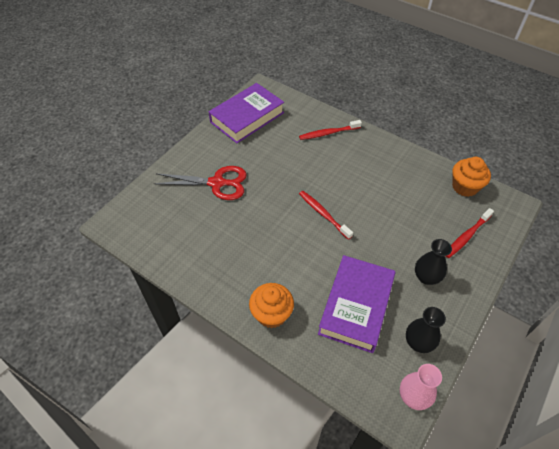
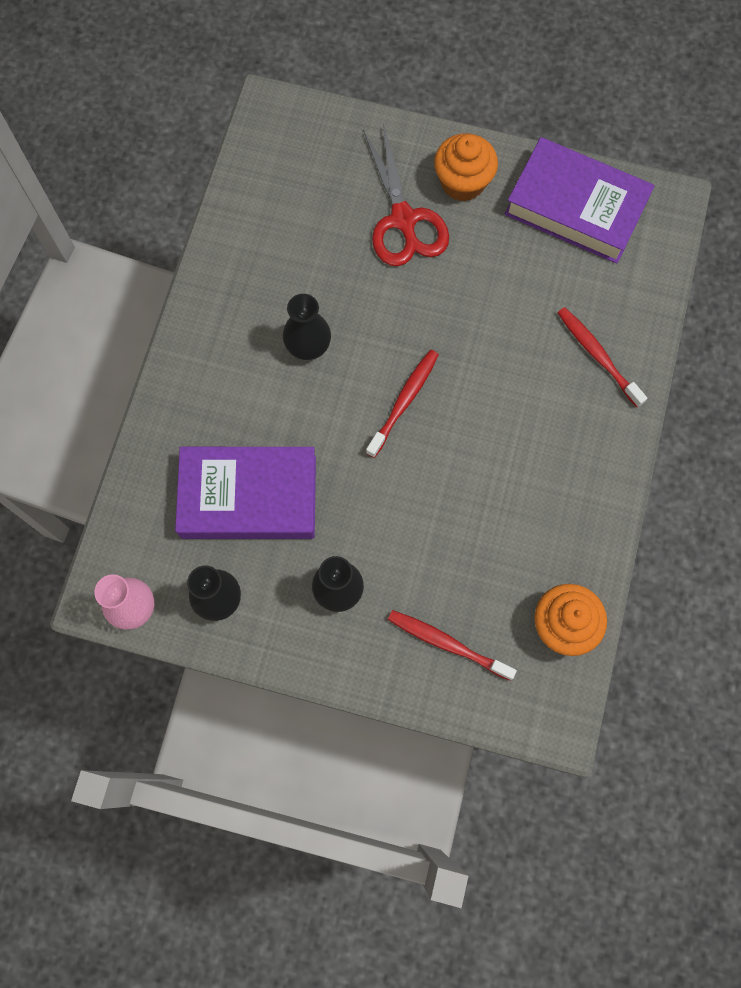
camera: 70 degrees right, 20 degrees up
orange cupcake [249,283,294,328] -> orange cupcake moved to [434,133,498,201]
none -> black vase [283,294,331,360]

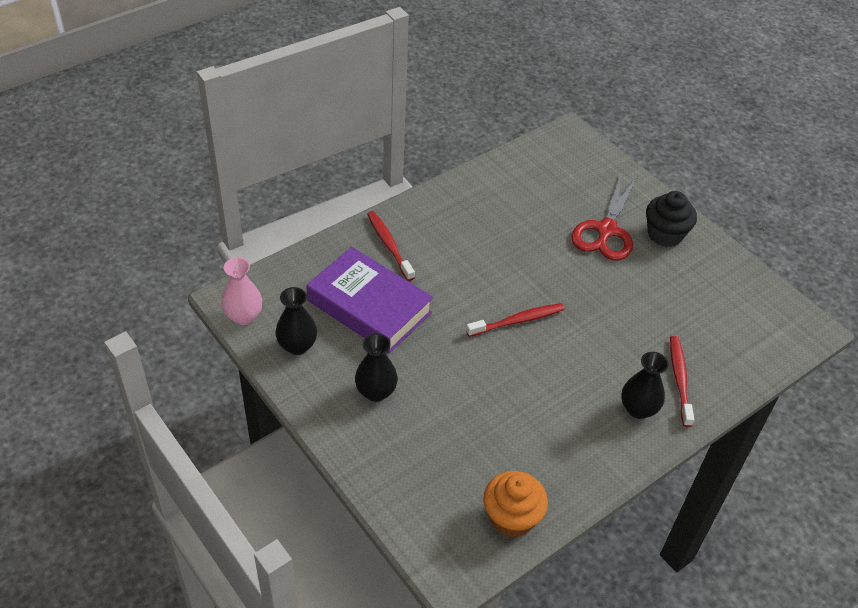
camera: 35 degrees right, 25 degrees down
black vase [283,294,331,360] -> black vase moved to [621,352,669,419]
red toothbrush [388,610,517,681] -> red toothbrush moved to [367,211,415,281]
orange cupcake [434,133,498,201] -> black cupcake [646,191,697,247]
purple book [505,137,655,264] -> none

